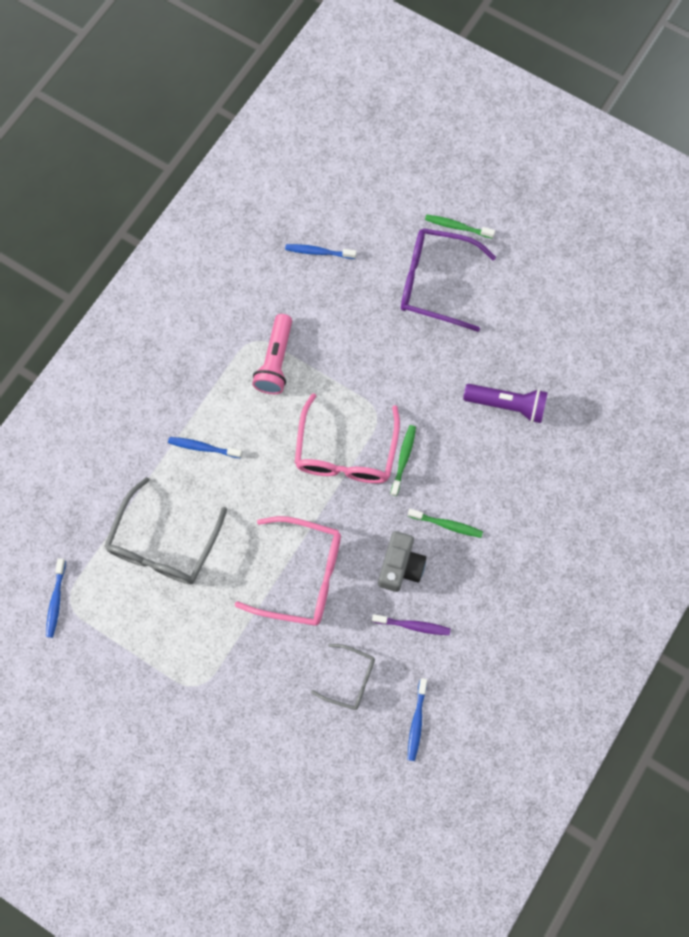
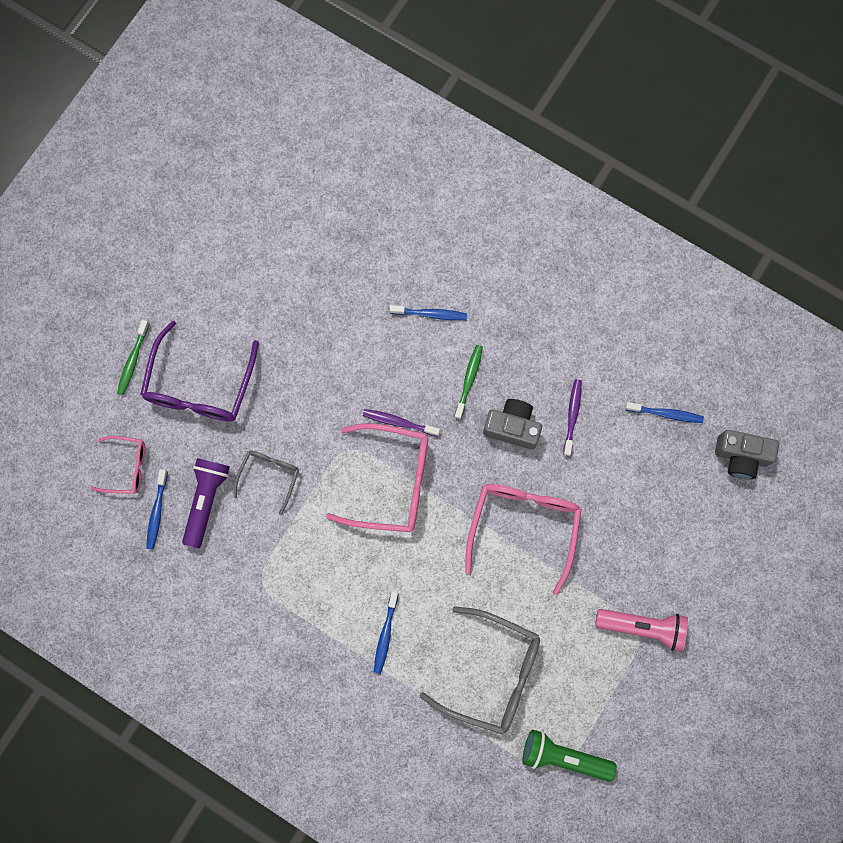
camera: 90 degrees left, 5 degrees up
blue toothbrush [46,558,66,638] -> blue toothbrush moved to [390,305,467,320]
pink flashlight [252,314,292,394] -> pink flashlight moved to [595,609,688,651]
grey glasses [311,644,375,710] -> grey glasses moved to [234,450,299,515]
green toothbrush [390,425,416,496] -> purple toothbrush [363,409,440,436]
purple flashlight [463,384,548,423] -> purple flashlight moved to [182,458,230,548]
none -> pink glasses [90,436,145,494]
none -> green flashlight [523,730,617,782]
none -> grey camera [715,430,779,479]

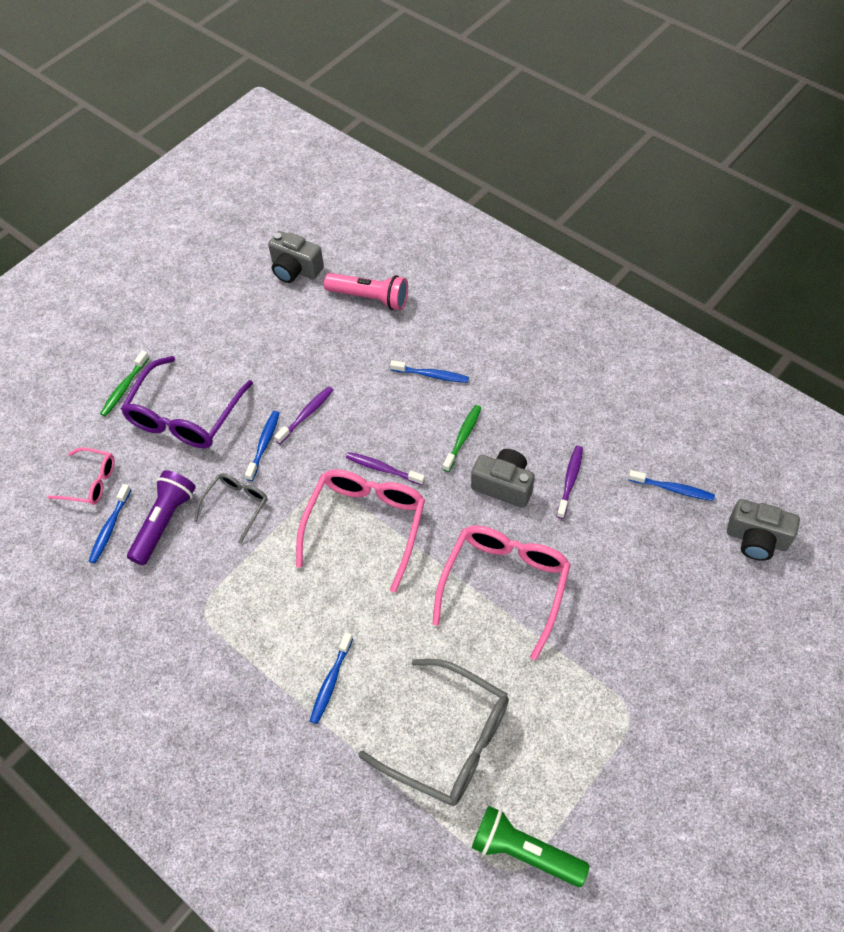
camera: 10 degrees right, 20 degrees down
pink glasses [326,423,428,532] -> pink glasses turned 90 degrees counterclockwise [296,469,425,593]
pink flashlight [595,609,688,651] -> pink flashlight moved to [324,273,408,310]
none -> blue toothbrush [245,411,279,481]
none -> grey camera [268,231,324,283]
none -> purple toothbrush [274,386,333,444]

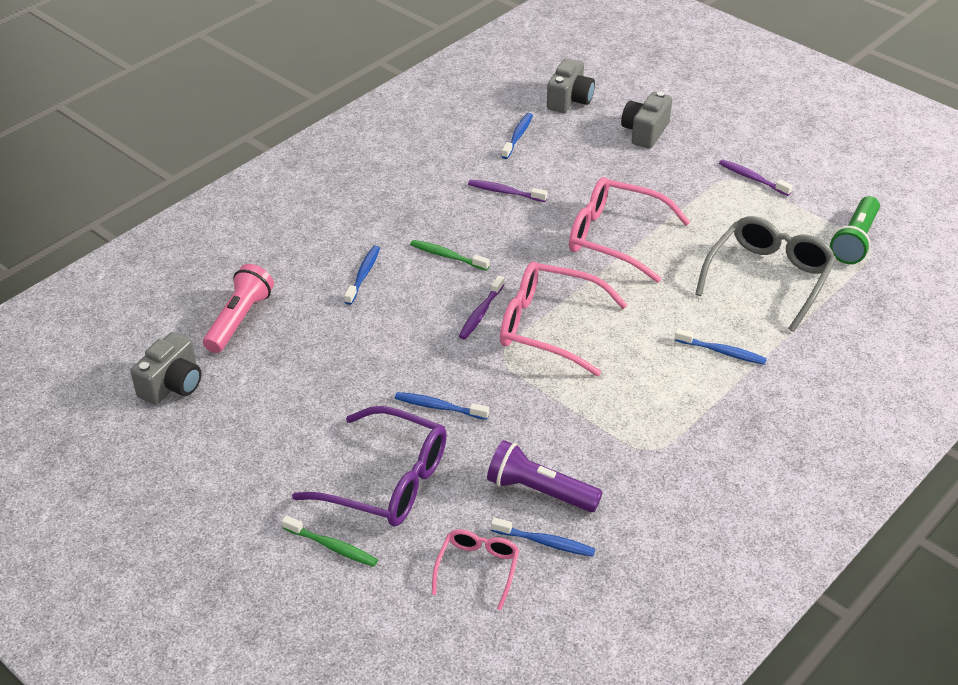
camera: 90 degrees left, 15 degrees down
grey glasses [194,473,268,544] -> none
purple toothbrush [274,386,333,444] -> purple toothbrush moved to [719,159,792,196]
grey camera [471,449,535,508] -> grey camera moved to [621,91,672,149]

